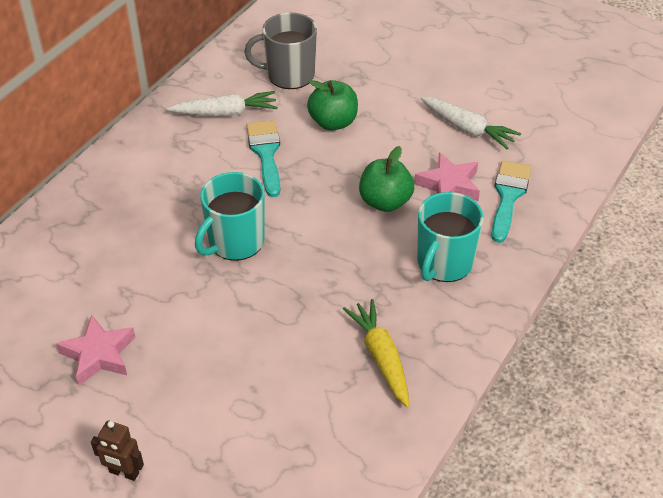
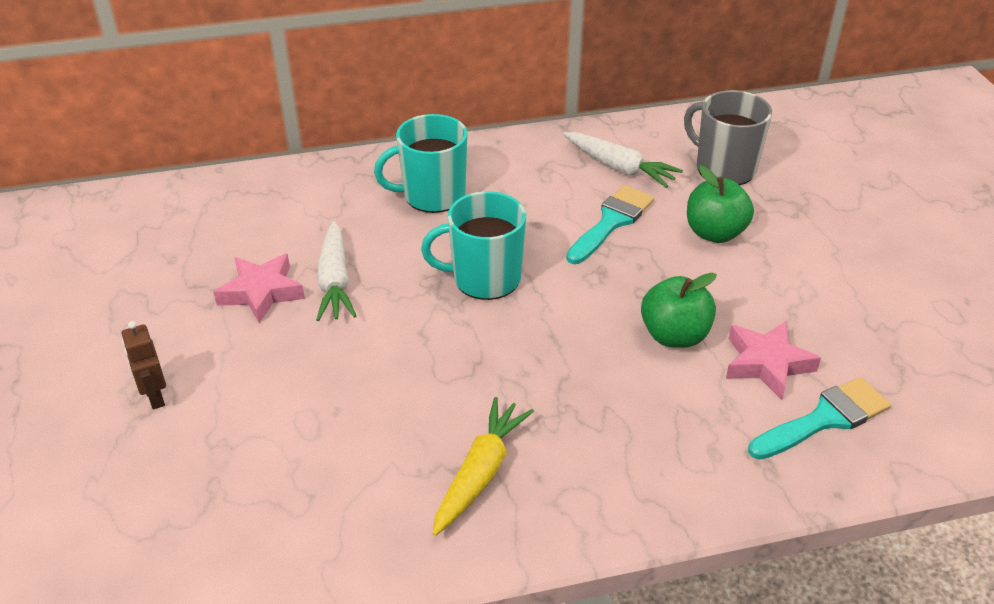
camera: 45 degrees right, 5 degrees down
turquoise mug [417,192,484,282] -> turquoise mug moved to [374,114,468,213]
white carrot [420,97,521,149] -> white carrot moved to [316,221,356,321]

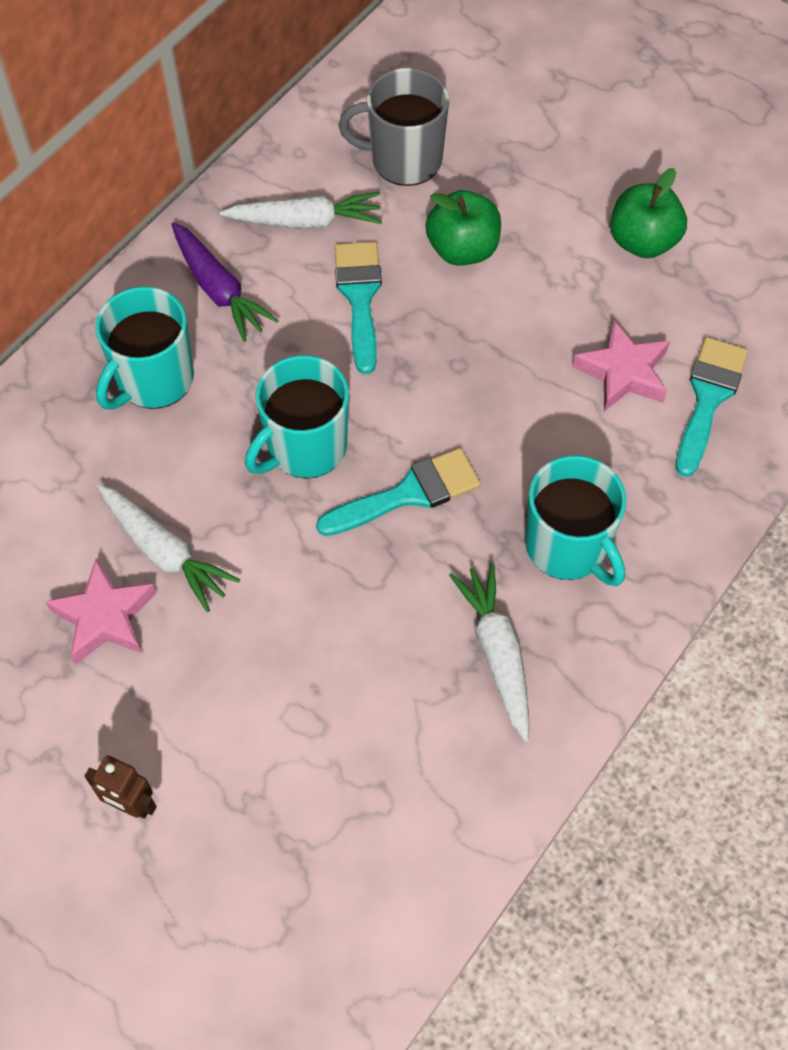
camera: 40 degrees left, 20 degrees up
yellow carrot [433,397,534,536] -> white carrot [449,563,529,742]
green apple [641,273,717,348] -> green apple moved to [610,168,687,258]
none -> purple carrot [171,222,279,342]
none -> turquoise brush [316,448,481,536]
none -> turquoise mug [525,455,627,586]

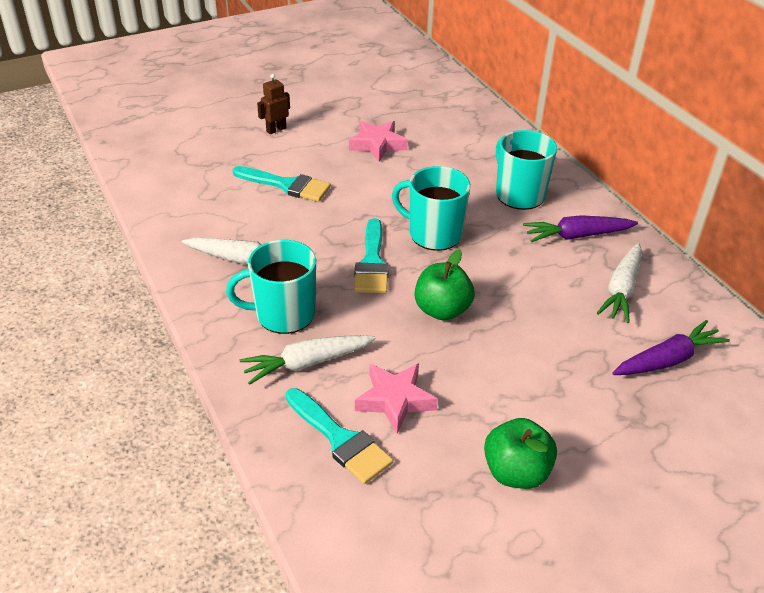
camera: 115 degrees right, 20 degrees down
white carrot [97,484,240,612] -> white carrot moved to [240,335,376,385]
turquoise mug [245,355,349,479] -> turquoise mug turned 45 degrees counterclockwise [392,166,471,251]
turquoise brush [334,242,382,374] -> turquoise brush moved to [233,166,331,202]
grey mug [339,68,449,186] -> purple carrot [612,320,730,375]
green apple [425,190,501,266] -> green apple moved to [415,249,475,321]

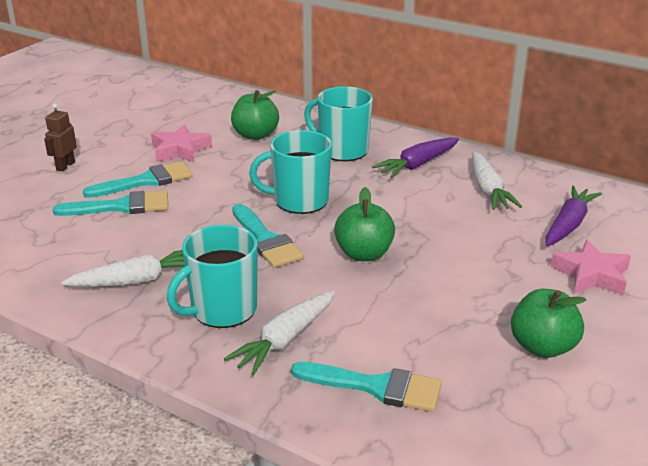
camera: 30 degrees left, 10 degrees down
pink star [355,363,438,434] -> pink star moved to [551,240,631,296]
none -> turquoise brush [83,161,192,198]
none -> green apple [231,90,279,140]

